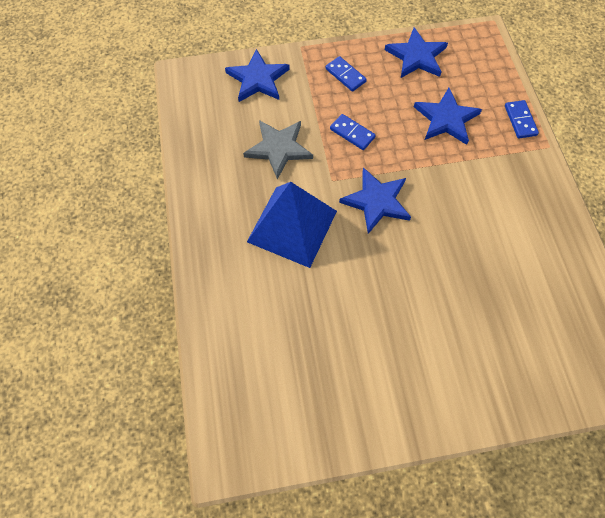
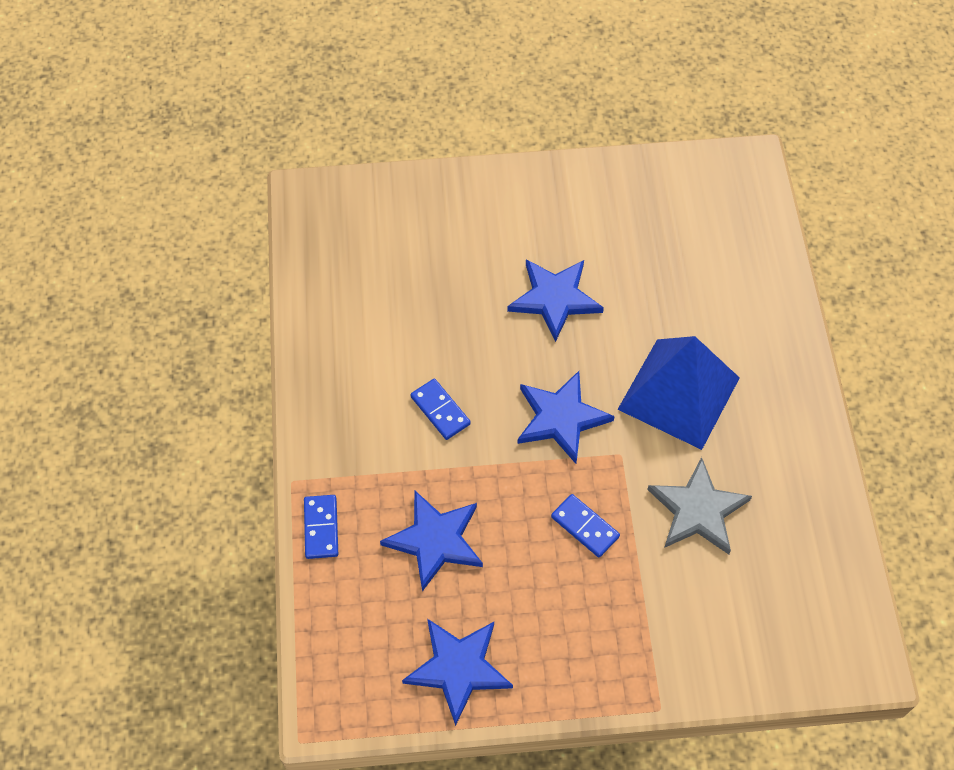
camera: 175 degrees left, 5 degrees down
blue star [225,49,290,102] -> blue star moved to [507,259,604,342]
blue domino [326,56,367,92] -> blue domino moved to [411,379,471,440]

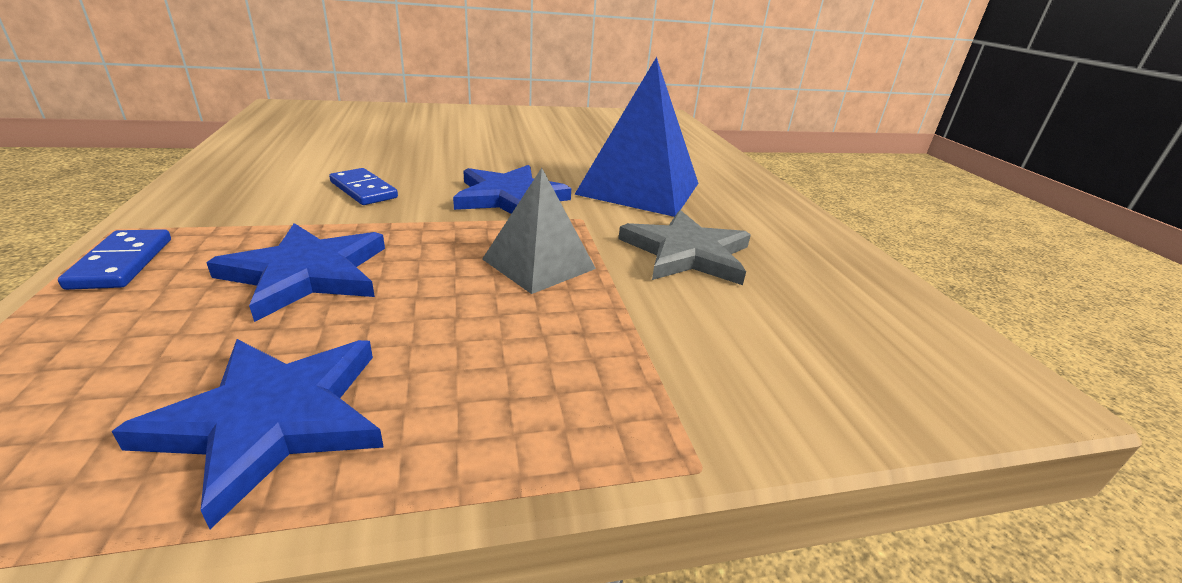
camera: 10 degrees left, 30 degrees down
blue star [507,259,604,342] -> none
blue domino [551,494,620,558] -> grey pyramid [482,168,596,294]

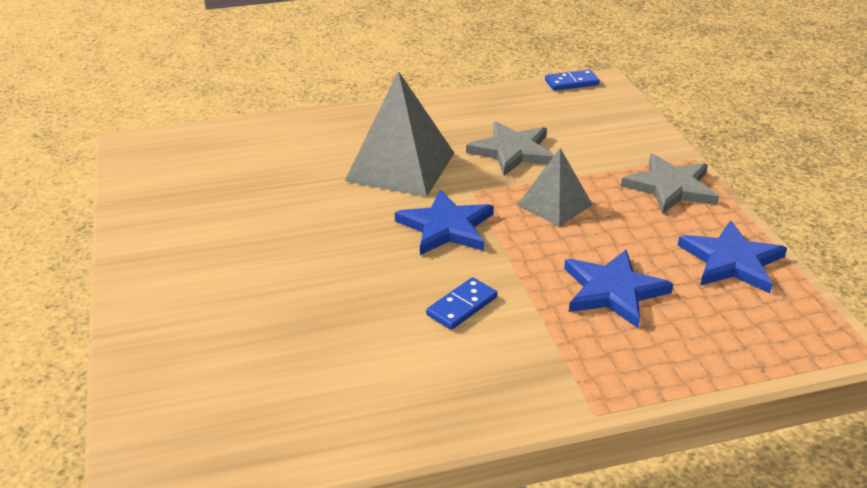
camera: 90 degrees left, 5 degrees up
blue domino [58,229,171,290] -> blue domino moved to [545,70,600,91]
blue pyramid [574,57,698,217] -> grey pyramid [345,71,454,197]
none -> grey star [621,154,719,214]

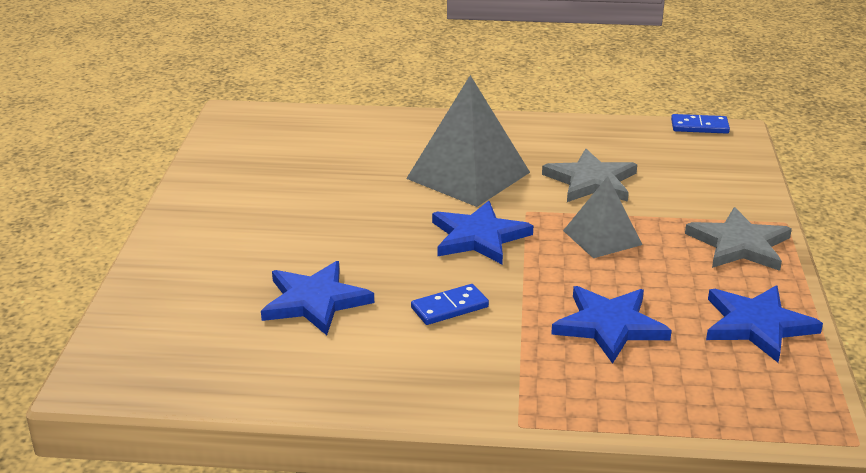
camera: 20 degrees right, 5 degrees down
none -> blue star [261,261,374,335]

